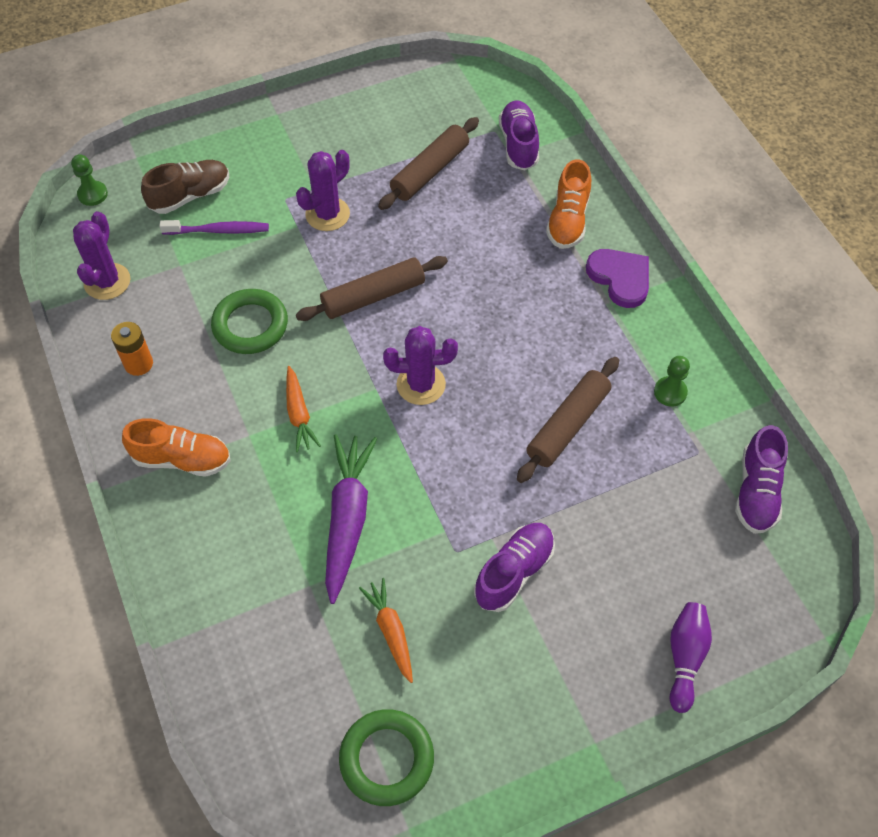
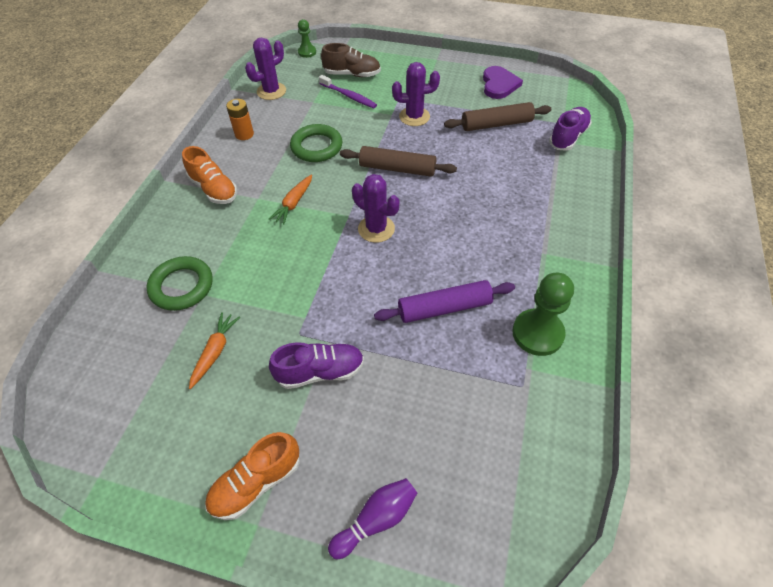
camera: 40 degrees right, 5 degrees down
purple carrot [325,434,377,604] -> none
green ring [339,709,434,806] -> green ring moved to [147,256,213,311]
brown rolling pin [517,357,619,483] -> purple rolling pin [374,280,515,323]
orange shoe [546,159,591,249] -> orange shoe moved to [205,432,300,520]
purple heart [586,249,649,308] -> purple heart moved to [483,66,523,99]
green pawn [654,356,690,407] -> green pawn [512,273,574,356], size x1.78
purple shoe [735,425,788,534] -> none

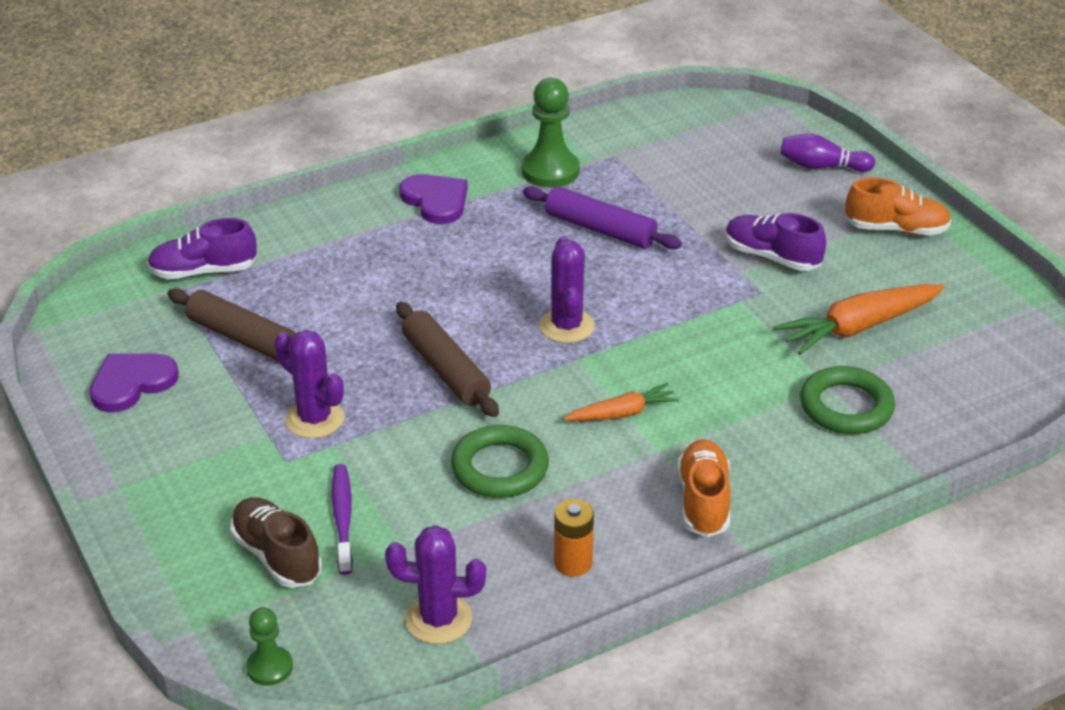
camera: 135 degrees left, 15 degrees down
orange carrot [189,312,240,389] -> orange carrot [773,284,945,355], size x1.72
none -> purple heart [399,174,468,224]

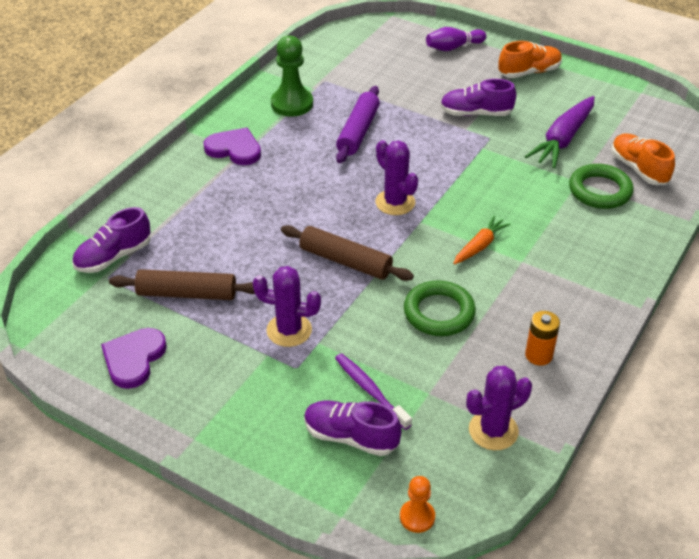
camera: 30 degrees left, 5 degrees up
brown shoe [230,497,322,588] -> purple shoe [304,400,402,456]
green pawn [246,607,293,686] -> orange pawn [400,476,435,533]
purple rolling pin [523,186,682,249] -> purple rolling pin turned 75 degrees counterclockwise [336,86,380,163]
orange shoe [677,439,731,537] -> orange shoe moved to [611,133,675,185]
orange carrot [773,284,945,355] -> purple carrot [525,96,594,168]

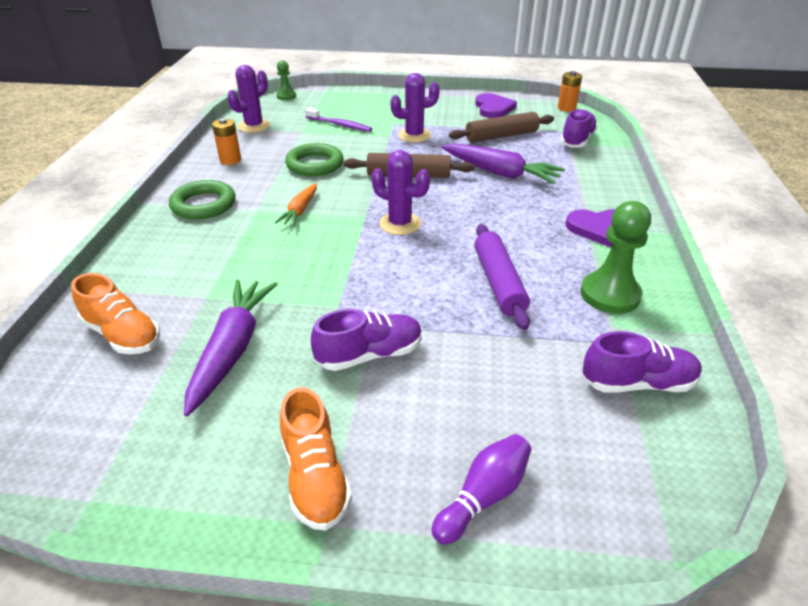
camera: 155 degrees right, 5 degrees down
purple shoe [304,400,402,456] -> purple shoe moved to [583,331,702,393]
orange pawn [400,476,435,533] -> green pawn [276,61,296,100]
orange shoe [498,41,562,78] -> orange shoe turned 60 degrees counterclockwise [280,387,352,530]
green ring [569,164,634,209] -> green ring moved to [169,180,236,219]
none -> purple carrot [441,144,565,184]
none -> orange battery [558,71,582,112]

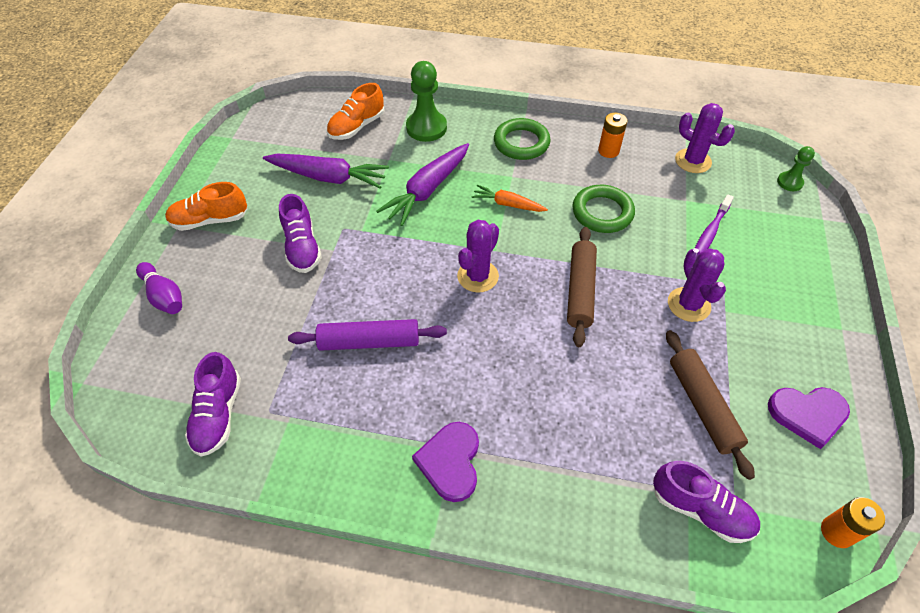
camera: 95 degrees right, 15 degrees up
purple carrot [441,144,565,184] -> purple carrot moved to [376,143,469,226]
green pawn [580,201,651,314] -> green pawn moved to [406,61,447,142]

